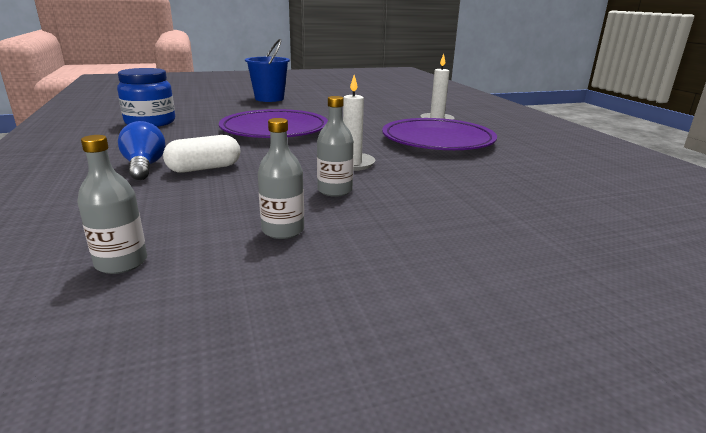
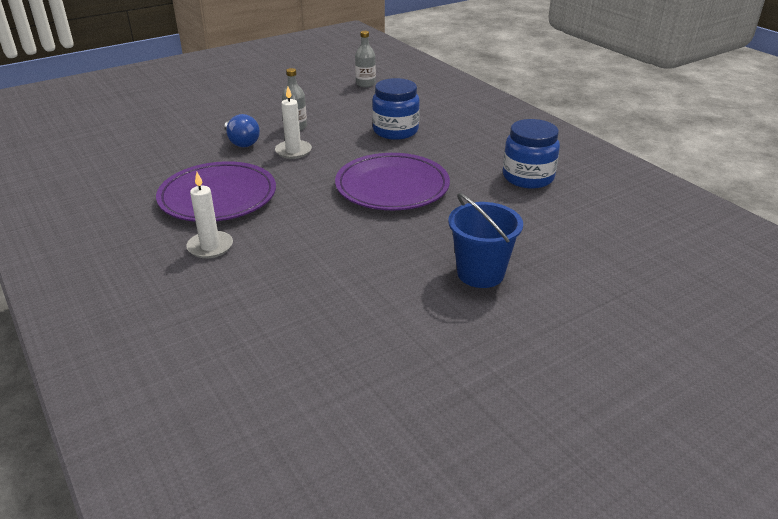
camera: 165 degrees right, 10 degrees up
blue light bulb [118,121,165,180] -> blue light bulb moved to [224,114,260,147]
white capsule [163,135,240,173] -> blue jar [372,78,420,140]
grey bottle [258,118,304,239] -> none

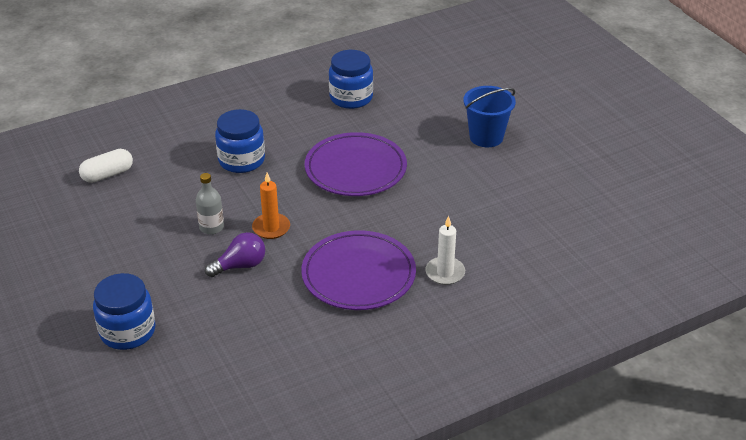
camera: 85 degrees left, 5 degrees up
blue light bulb [224,114,260,147] -> purple light bulb [205,232,265,277]
white candle [275,87,312,159] -> orange candle [252,173,290,239]
grey bottle [355,31,376,87] -> white capsule [79,149,133,183]
none -> blue jar [93,273,155,350]

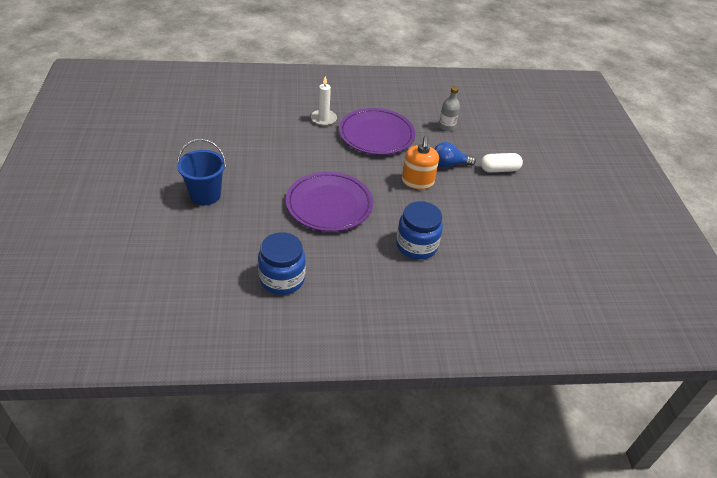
camera: 160 degrees left, 5 degrees up
white capsule [79,149,133,183] -> white capsule moved to [481,153,523,172]
blue jar [93,273,155,350] -> none
grey bottle [196,173,224,234] -> grey bottle moved to [439,86,460,131]
purple light bulb [205,232,265,277] -> blue light bulb [434,142,476,167]
orange candle [252,173,290,239] -> orange soap dispenser [402,135,439,189]

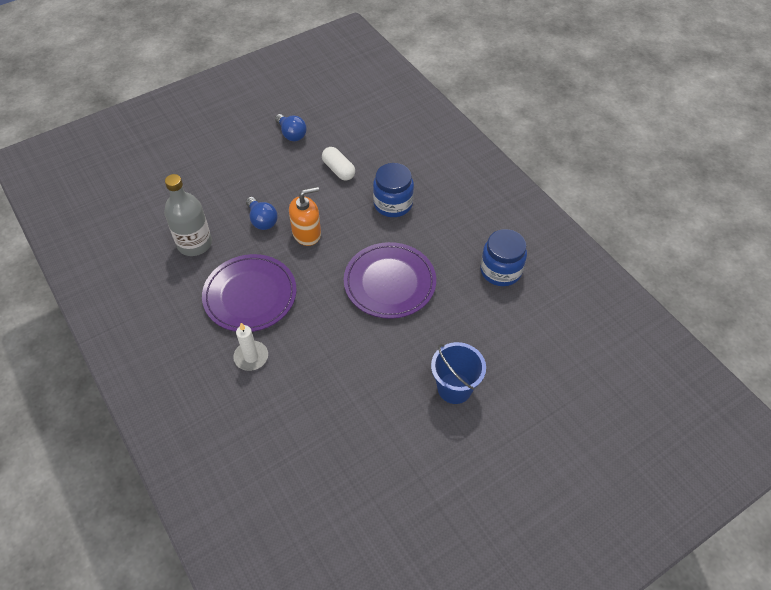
camera: 115 degrees left, 10 degrees up
grey bottle [439,86,460,131] -> grey bottle [164,174,212,256], size x1.73
white capsule [481,153,523,172] -> white capsule moved to [322,147,355,181]
none -> blue light bulb [275,114,307,141]

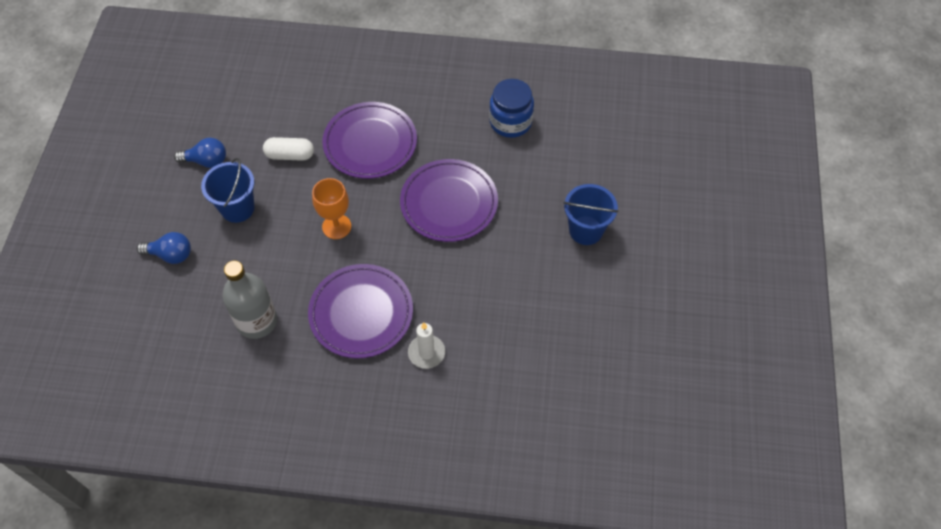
camera: 50 degrees left, 5 degrees up
blue light bulb [246,197,278,230] -> blue light bulb moved to [137,232,191,264]
orange soap dispenser [289,187,321,246] -> orange goblet [312,178,351,239]
blue jar [373,163,414,217] -> purple plate [322,102,417,179]
none -> blue bucket [201,158,254,223]

